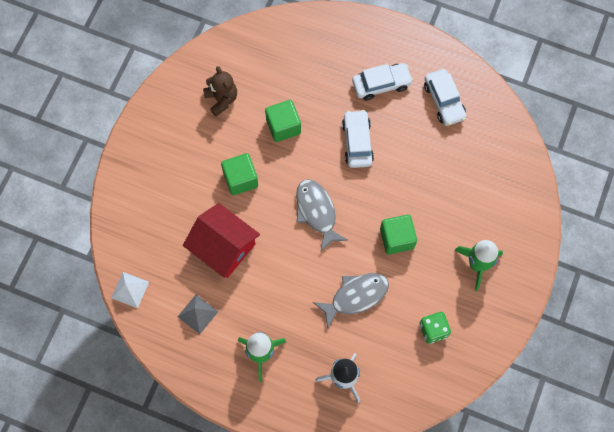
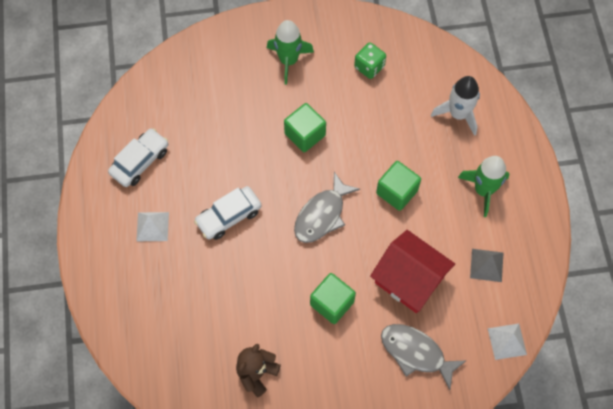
camera: 120 degrees left, 5 degrees down
red house [183,203,260,278] -> red house turned 60 degrees counterclockwise [370,230,455,313]
green cube [265,100,301,142] -> green cube moved to [376,161,421,211]
grey fish [313,273,389,329] -> grey fish moved to [381,324,467,390]
white car [352,63,413,101] -> white pyramid [136,212,169,241]

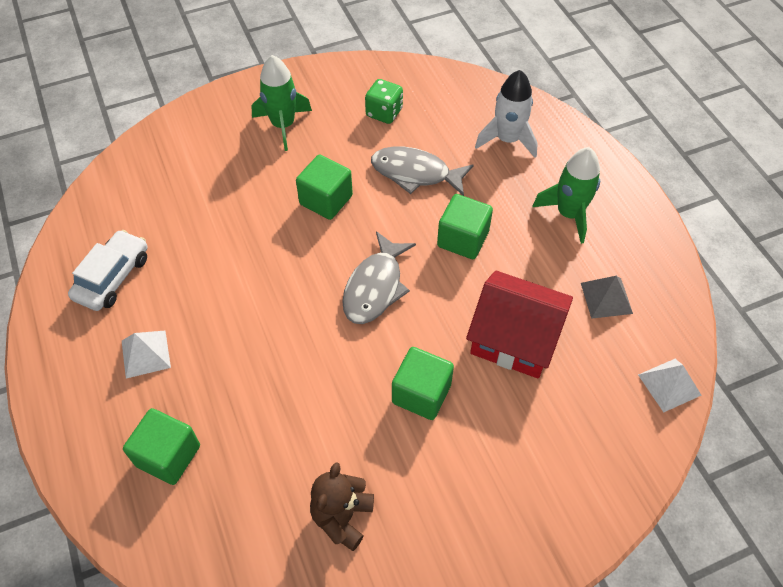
camera: 15 degrees left, 10 degrees down
white car [194,186,262,240] -> none
grey fish [381,324,467,390] -> grey fish moved to [371,147,473,196]
none -> green cube [123,408,200,485]

